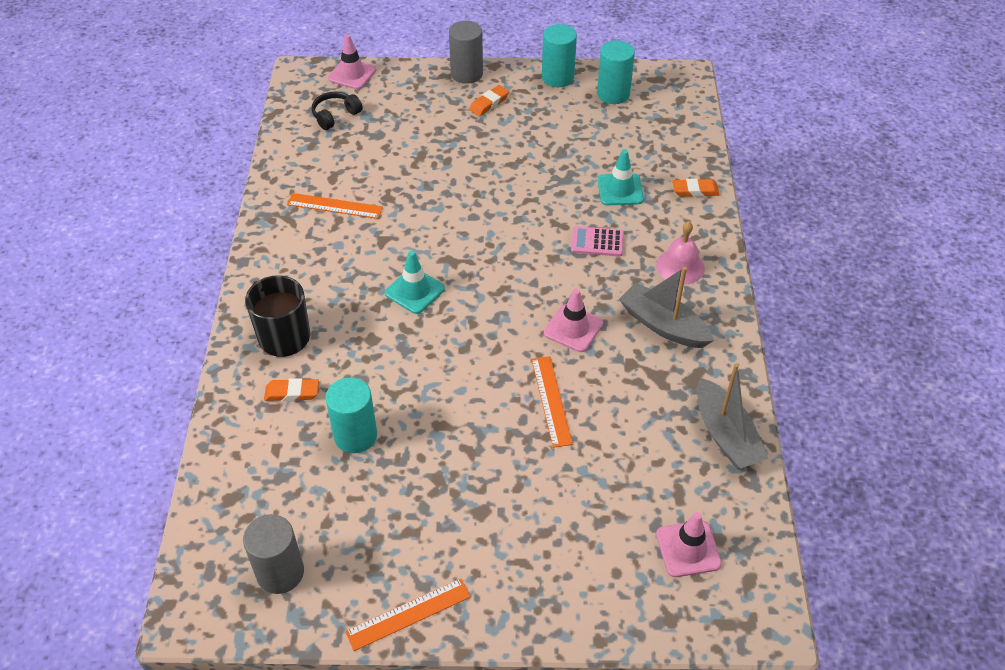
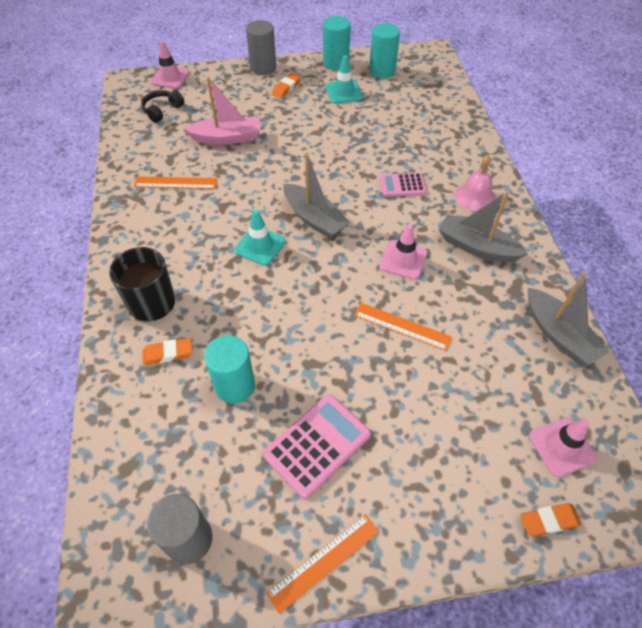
camera: 10 degrees left, 5 degrees up
orange ruler [531,356,573,448] -> orange ruler turned 45 degrees counterclockwise [354,303,452,351]
turquoise traffic cone [598,149,644,205] -> turquoise traffic cone moved to [326,55,363,104]
orange eraser [672,179,720,197] -> orange eraser moved to [521,503,581,536]
none -> pink boat [184,77,260,145]
none -> pink calculator [263,394,371,499]
none -> grey boat [283,153,350,238]

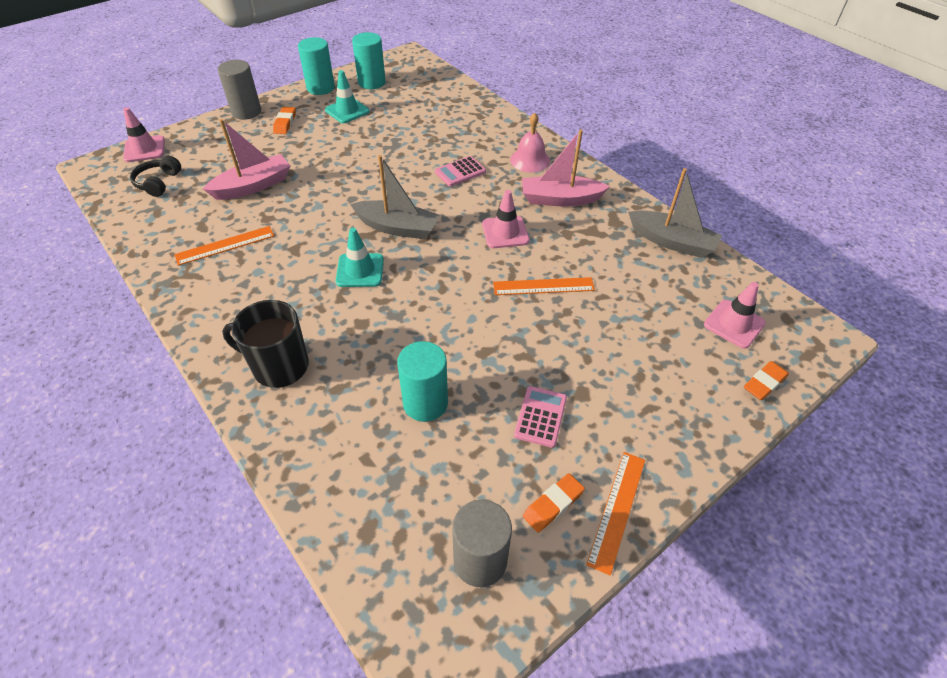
camera: 30 degrees left, 5 degrees down
orange eraser [142,338,192,365] -> orange eraser moved to [523,473,585,532]
pink calculator [263,394,371,499] -> pink calculator [514,386,567,448], size x0.62
grey boat [438,191,528,262] -> pink boat [522,129,610,207]

